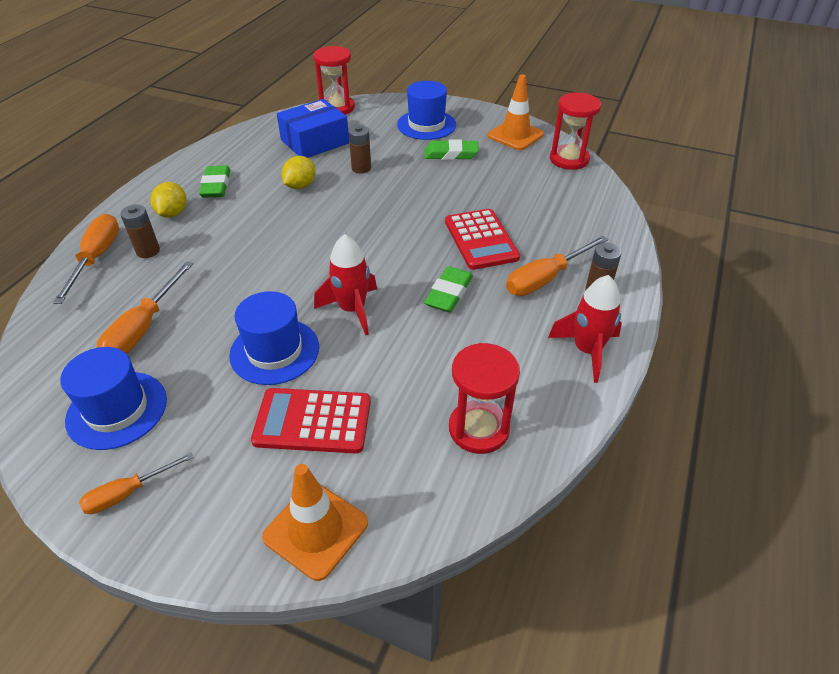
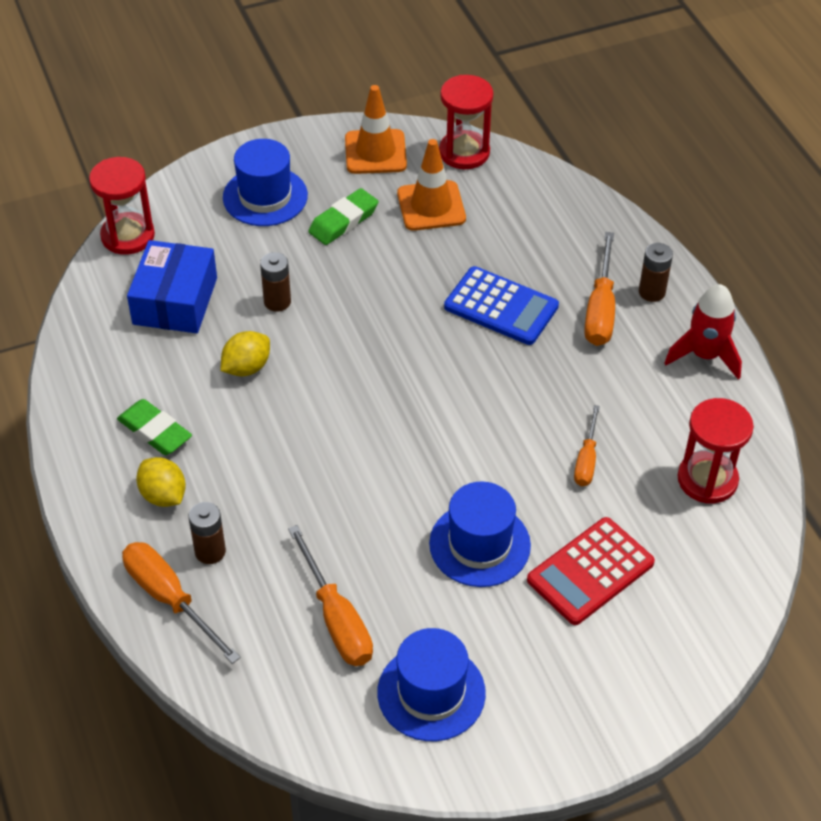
camera: 45 degrees left, 5 degrees up
orange screwdriver [79,452,194,514] -> orange screwdriver moved to [574,405,600,486]
orange traffic cone [262,464,368,581] -> orange traffic cone moved to [397,139,466,231]
yellow lemon [281,156,316,189] -> yellow lemon turned 60 degrees clockwise [221,331,270,376]
red rocket [314,234,377,335] -> none
green eraser [424,266,473,312] -> none
red calculator [445,209,520,270] -> blue calculator [444,266,559,345]

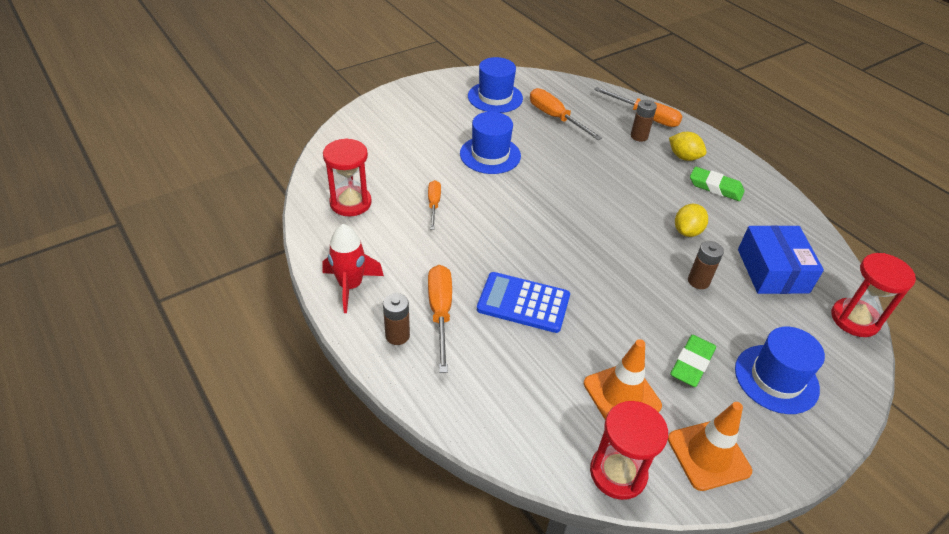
camera: 165 degrees right, 5 degrees down
red calculator [527,517,655,625] -> none

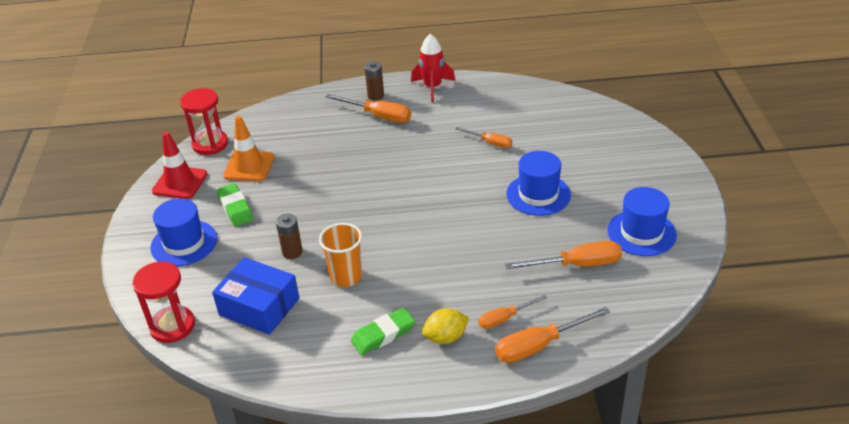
camera: 125 degrees right, 5 degrees down
red hourglass [323,138,372,216] -> none
blue calculator [477,272,570,333] -> none
brown battery [631,100,657,142] -> orange screwdriver [479,295,547,329]
orange traffic cone [668,402,752,491] -> red traffic cone [152,132,207,199]
yellow lemon [675,204,708,237] -> orange cup [319,223,362,287]

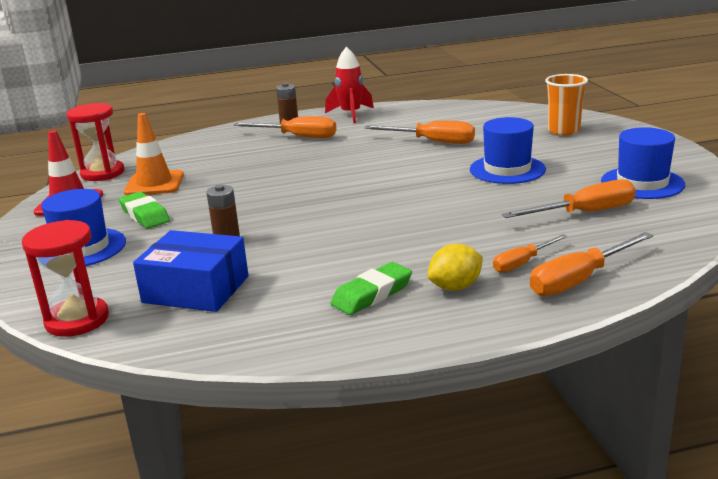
camera: 10 degrees left, 15 degrees down
orange cup [319,223,362,287] -> orange cup moved to [545,74,588,136]
orange screwdriver [456,127,512,148] -> orange screwdriver [365,121,475,144], size x1.61

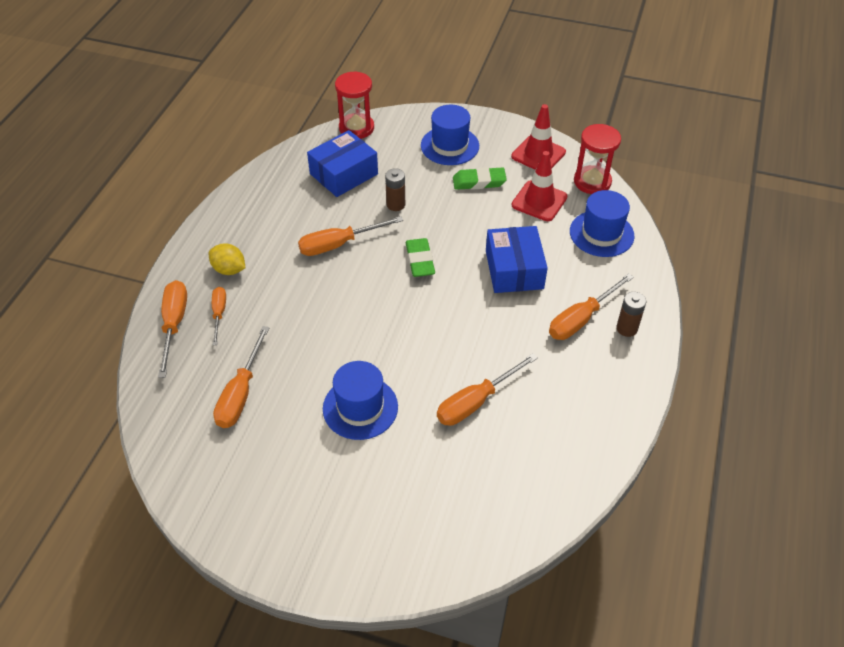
camera: 120 degrees right, 25 degrees up
orange traffic cone [124,113,184,195] -> red traffic cone [512,151,567,221]
red rocket [325,47,374,123] -> none
green eraser [331,262,412,315] -> green eraser moved to [406,238,435,277]
yellow lemon [427,244,483,291] -> yellow lemon turned 60 degrees counterclockwise [209,244,245,275]
orange cup [545,74,588,136] -> none
blue hat [601,127,685,199] -> blue hat moved to [570,190,635,257]
none -> orange screwdriver [298,216,403,256]
none -> blue box [486,226,548,293]

